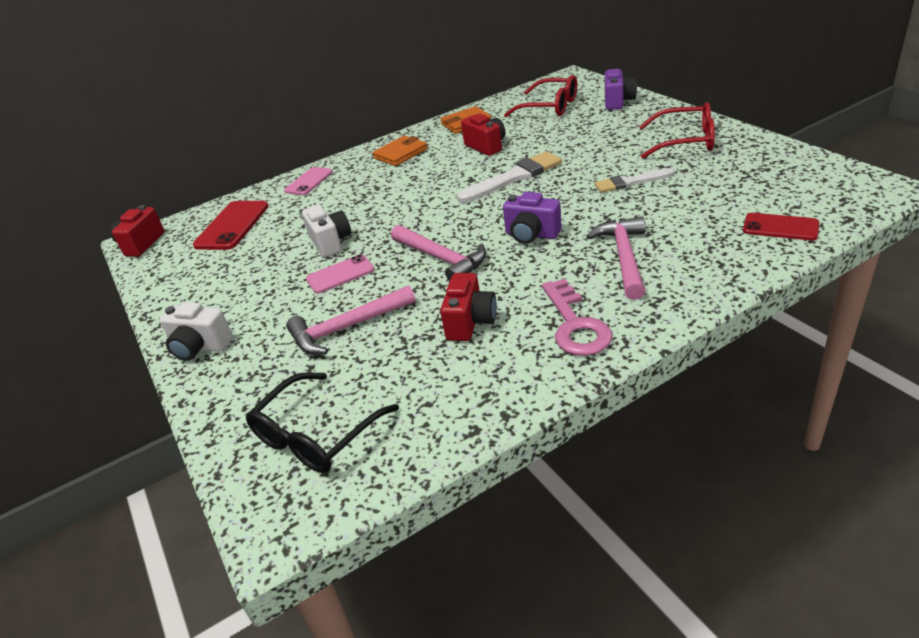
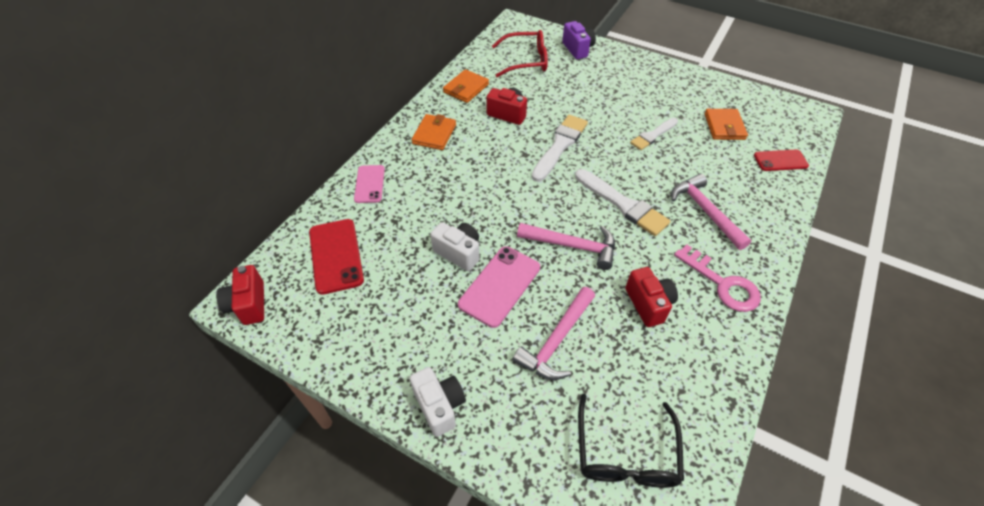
camera: 35 degrees left, 15 degrees up
white camera [160,302,233,361] -> white camera turned 105 degrees counterclockwise [410,367,466,437]
pink phone [306,254,374,294] -> pink phone [458,246,540,328], size x1.54
purple camera [503,192,562,244] -> white brush [575,169,670,236]
red glasses [639,102,715,159] -> none
none -> orange wallet [705,109,748,140]

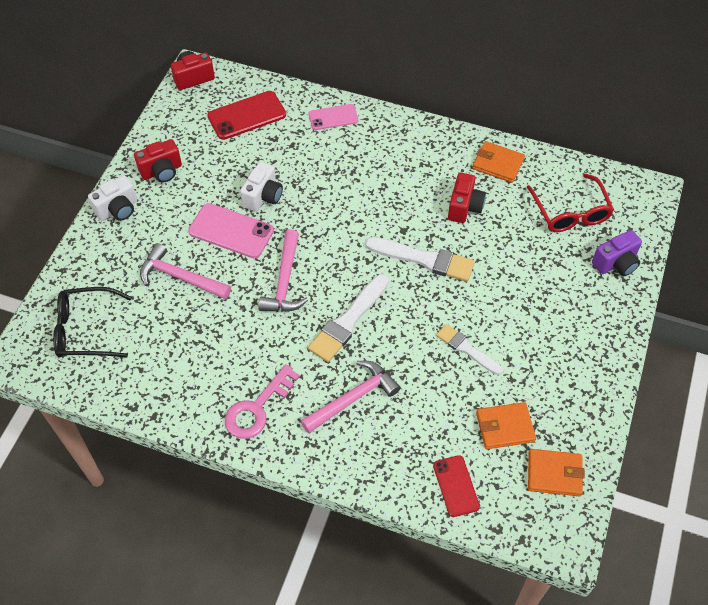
camera: 80 degrees right, 5 degrees up
orange wallet [412,114,456,150] -> orange wallet moved to [528,449,585,496]
red camera [625,267,678,327] -> red camera moved to [134,139,182,182]

